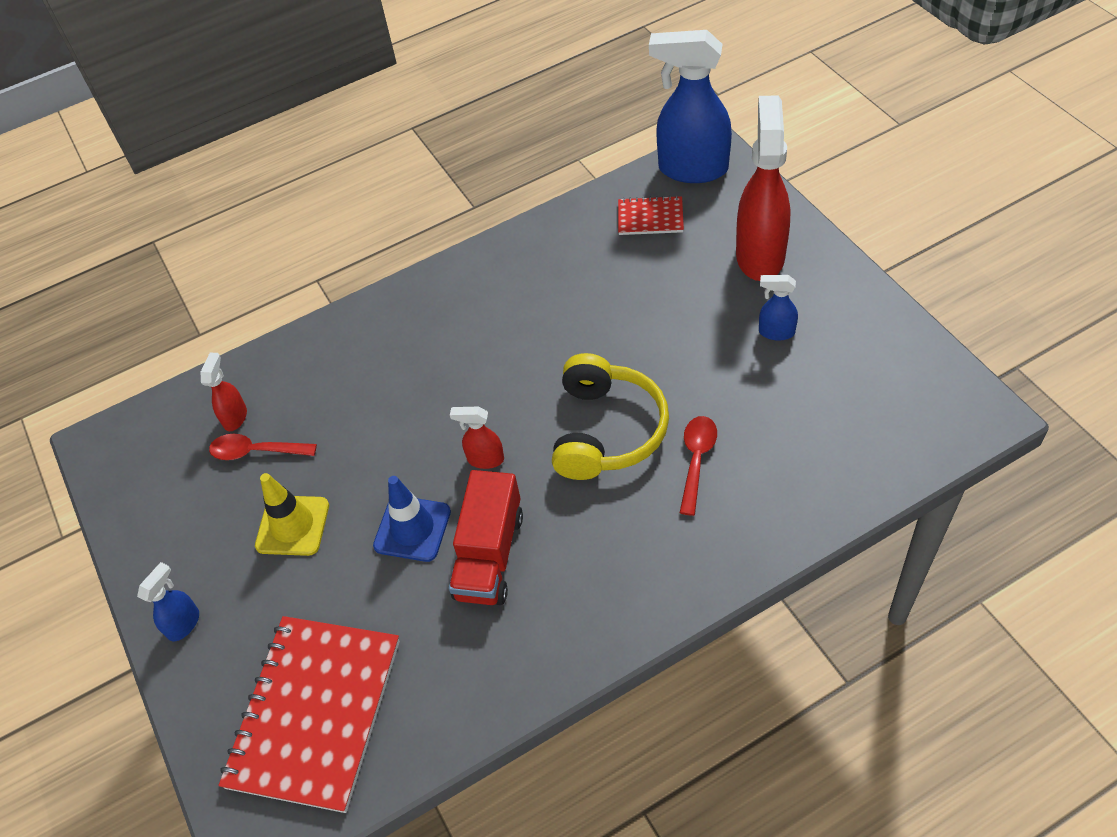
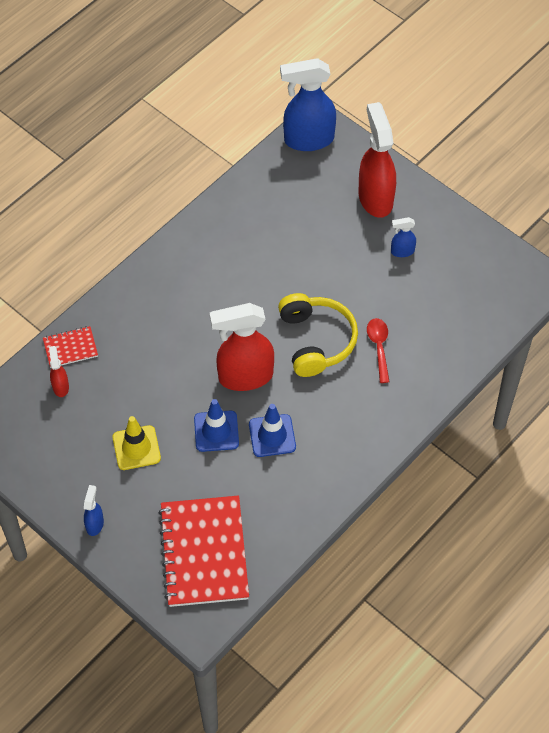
camera: 25 degrees left, 5 degrees up
red spoon [209,434,317,460] -> none
red truck [449,470,523,605] -> blue traffic cone [249,404,296,457]
red spray bottle [450,407,504,469] -> red spray bottle [210,303,274,391], size x2.19
red notebook [618,195,684,235] -> red notebook moved to [43,326,98,368]

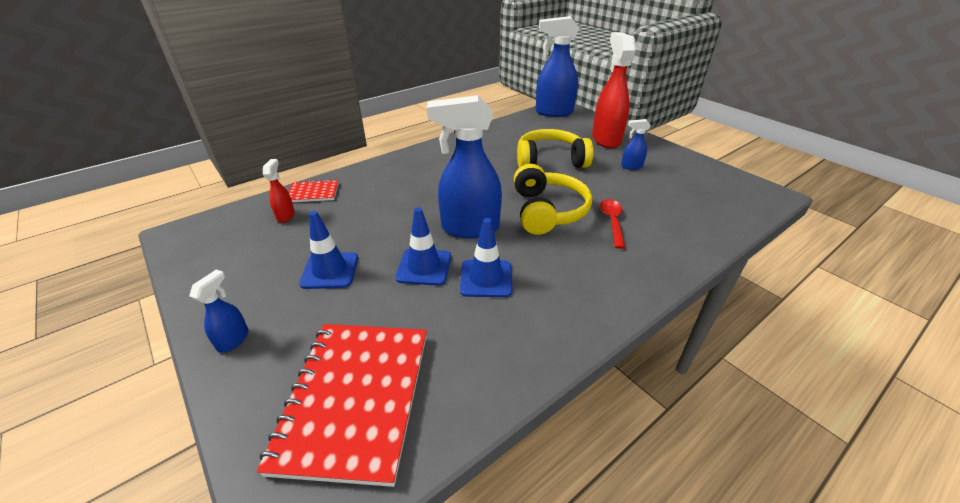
camera: 10 degrees right, 20 degrees down
yellow traffic cone [113,416,161,470] -> blue traffic cone [299,211,358,289]
red spray bottle [210,303,274,391] -> blue spray bottle [427,95,502,238]
none -> yellow headphones [517,129,593,168]

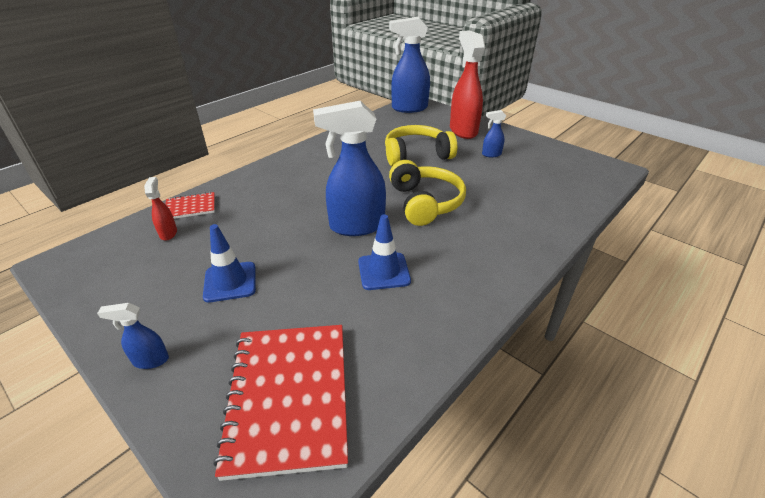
camera: 10 degrees left, 0 degrees up
blue spray bottle [189,270,248,353] -> blue spray bottle turned 105 degrees counterclockwise [97,303,169,369]
blue traffic cone [395,207,451,286] -> none
red spoon [600,199,626,249] -> none

